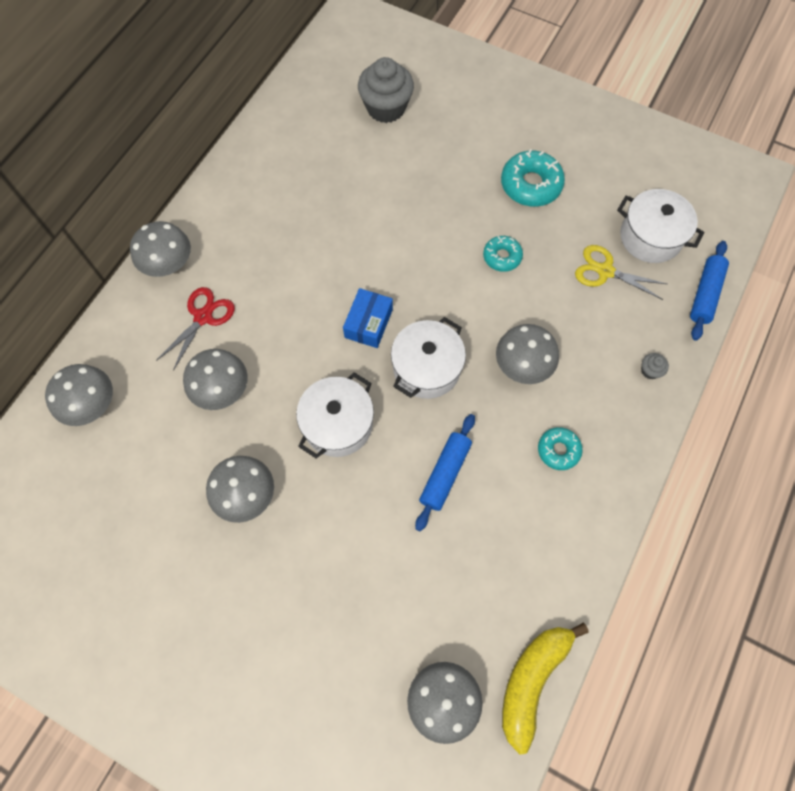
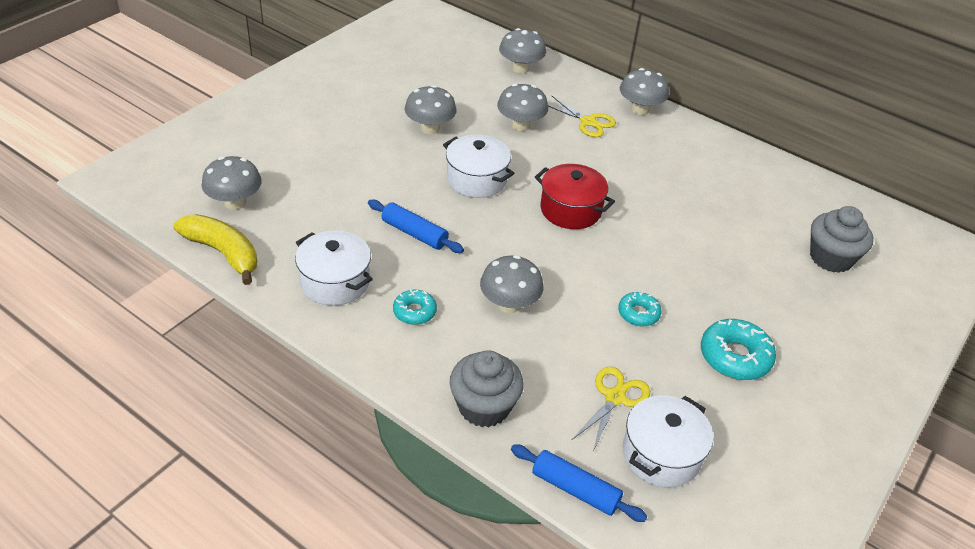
camera: 95 degrees right, 25 degrees down
red scissors [156,287,235,371] -> yellow scissors [548,95,616,137]
blue box [343,288,393,348] -> red pot [535,164,615,229]
white pot [391,317,466,399] -> white pot moved to [295,231,373,306]
grey cupcake [641,353,669,379] -> grey cupcake [450,350,524,427], size x2.42

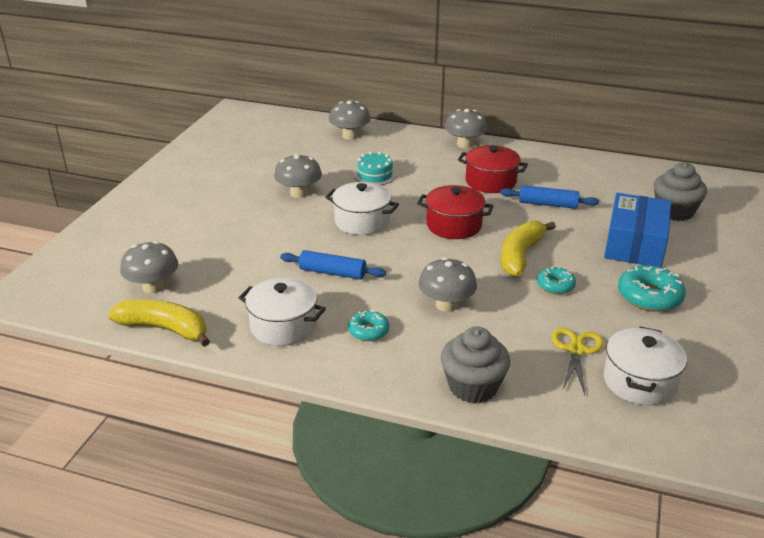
camera: 15 degrees left, 10 degrees down
grey mushroom [497,83,548,131] -> turquoise cake [354,152,396,185]
blue rolling pin [511,445,647,522] -> blue rolling pin moved to [500,185,599,209]
yellow scissors [548,95,616,137] -> none
none -> red pot [458,145,528,193]
none -> yellow banana [501,221,556,277]
none -> blue box [604,193,671,267]

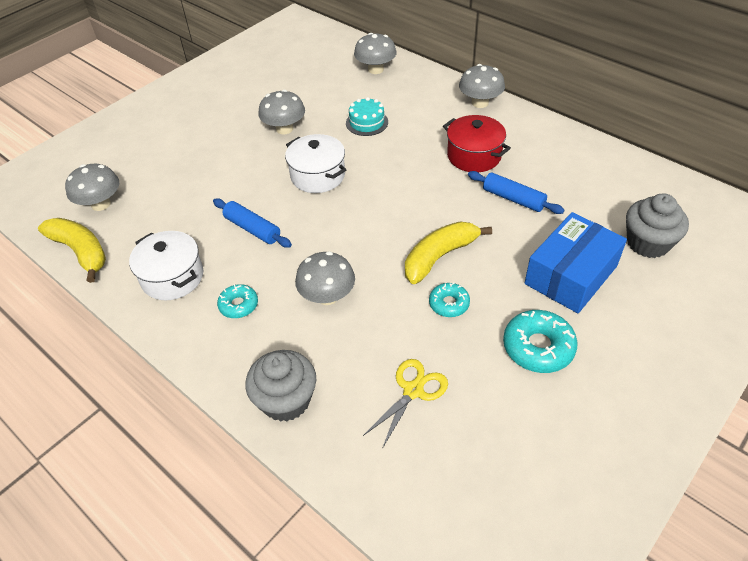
camera: 25 degrees right, 15 degrees up
red pot [417,185,493,239] -> none
white pot [603,326,687,405] -> none

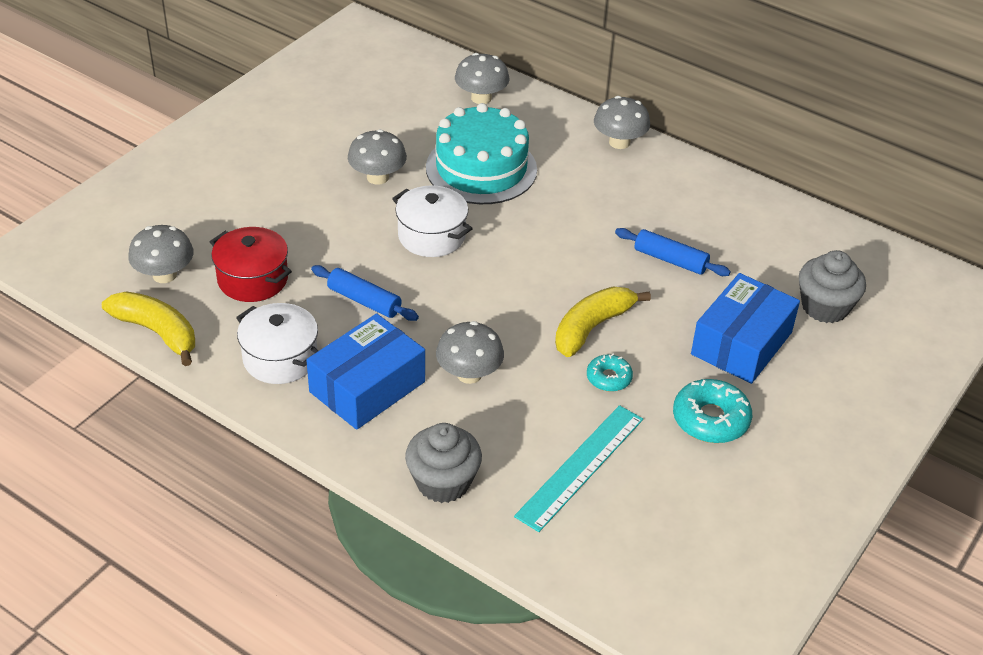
camera: 10 degrees left, 5 degrees down
turquoise donut [217,284,258,318] -> blue box [306,313,425,430]
turquoise cake [346,97,388,136] -> turquoise cake [426,103,537,204], size x2.07
yellow scissors [363,359,448,449] -> turquoise ruler [514,405,643,532]
red pot [443,115,511,172] -> red pot moved to [210,227,292,302]

